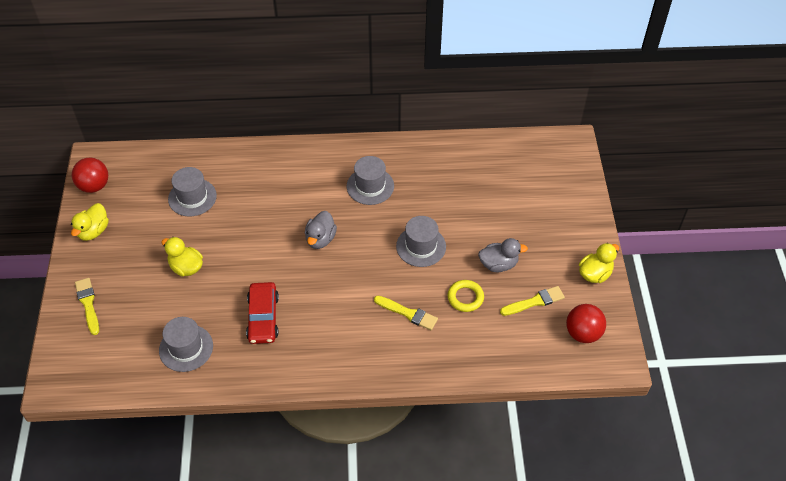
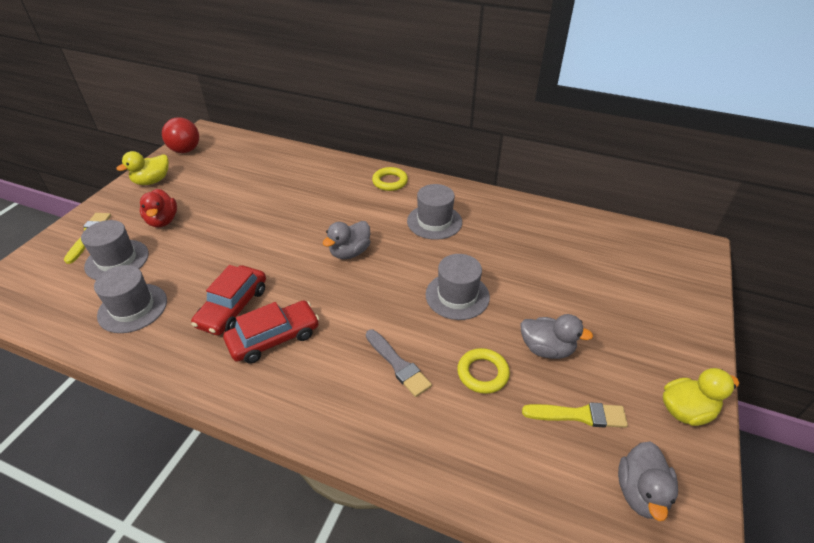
camera: 25 degrees right, 10 degrees down
yellow duck [161,237,203,277] -> none
grey hat [168,167,217,216] -> grey hat moved to [81,220,149,280]
yellow brush [374,296,438,330] -> grey brush [366,330,432,397]
red ball [566,304,606,343] -> grey duck [618,442,678,521]
none -> red duck [140,189,177,227]
none -> red car [223,300,319,364]
none -> yellow ring [372,167,408,191]

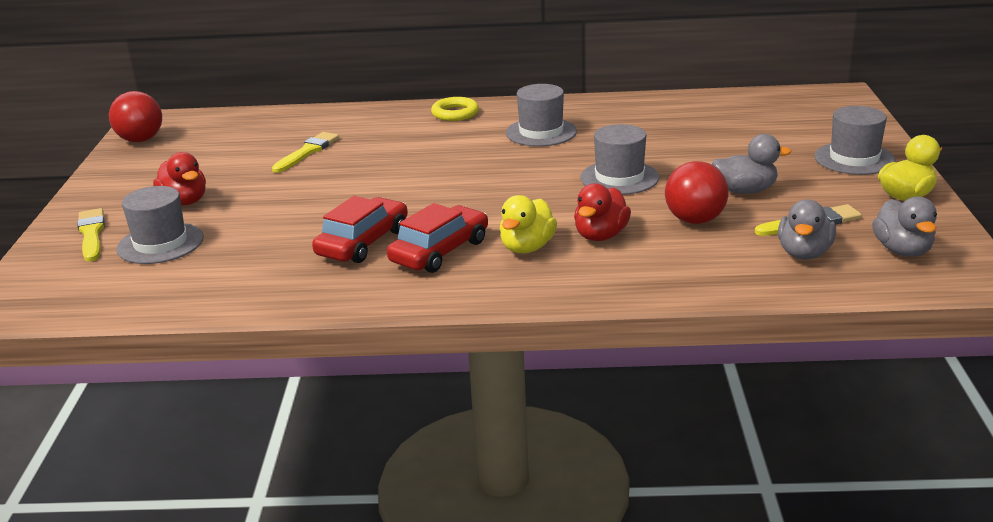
camera: 20 degrees left, 15 degrees down
grey hat [94,265,167,333] -> grey hat moved to [814,106,895,175]
yellow duck [116,151,169,185] -> yellow duck moved to [500,195,557,253]
red car [191,265,266,335] -> red car turned 150 degrees counterclockwise [312,196,408,263]
grey duck [323,221,371,259] -> grey duck moved to [778,199,836,259]
grey brush [366,330,432,397] -> red duck [574,183,631,241]
yellow ring [457,348,510,394] -> red ball [665,161,729,224]
none -> yellow brush [272,132,339,173]

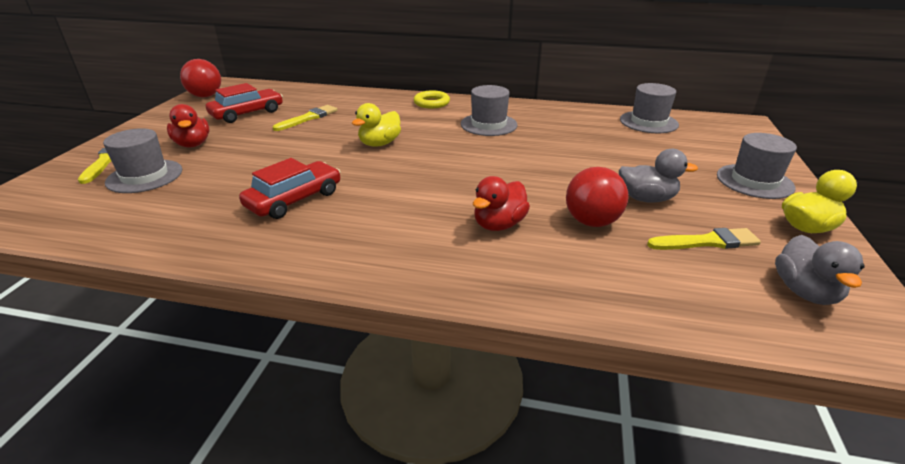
camera: 10 degrees right, 5 degrees up
red car [387,203,488,273] -> red car moved to [206,83,283,123]
yellow duck [500,195,557,253] -> yellow duck moved to [352,103,401,147]
grey hat [580,124,659,195] -> grey hat moved to [620,83,679,133]
grey duck [778,199,836,259] -> none

